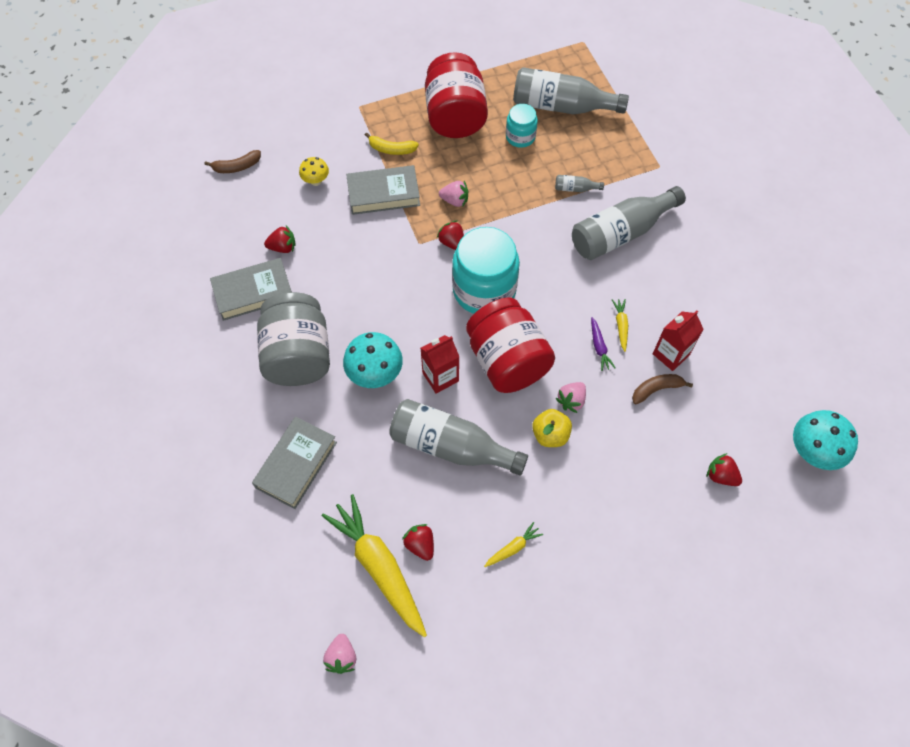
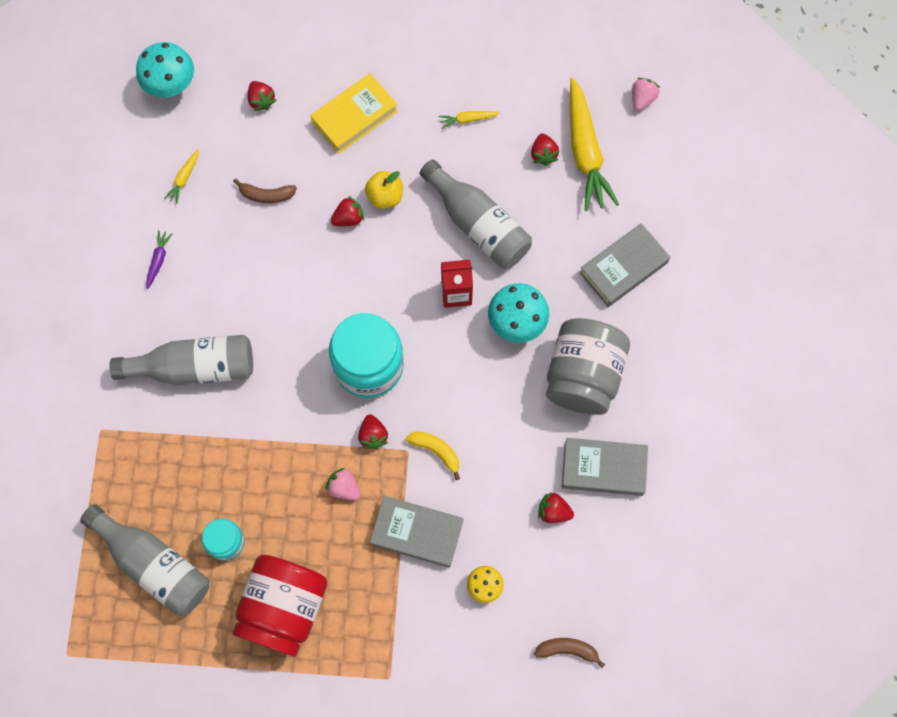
camera: 155 degrees left, 10 degrees up
yellow banana [365,132,419,155] -> yellow banana moved to [406,431,460,480]
red jar [466,297,555,393] -> none
grey bottle [555,175,604,192] -> none
pink strawberry [555,382,586,413] -> red strawberry [331,196,364,226]
purple carrot [591,317,615,371] -> purple carrot moved to [146,230,173,290]
yellow carrot [612,299,628,352] -> yellow carrot moved to [164,149,199,204]
red carton [653,311,704,371] -> none
none -> yellow book [311,73,398,154]

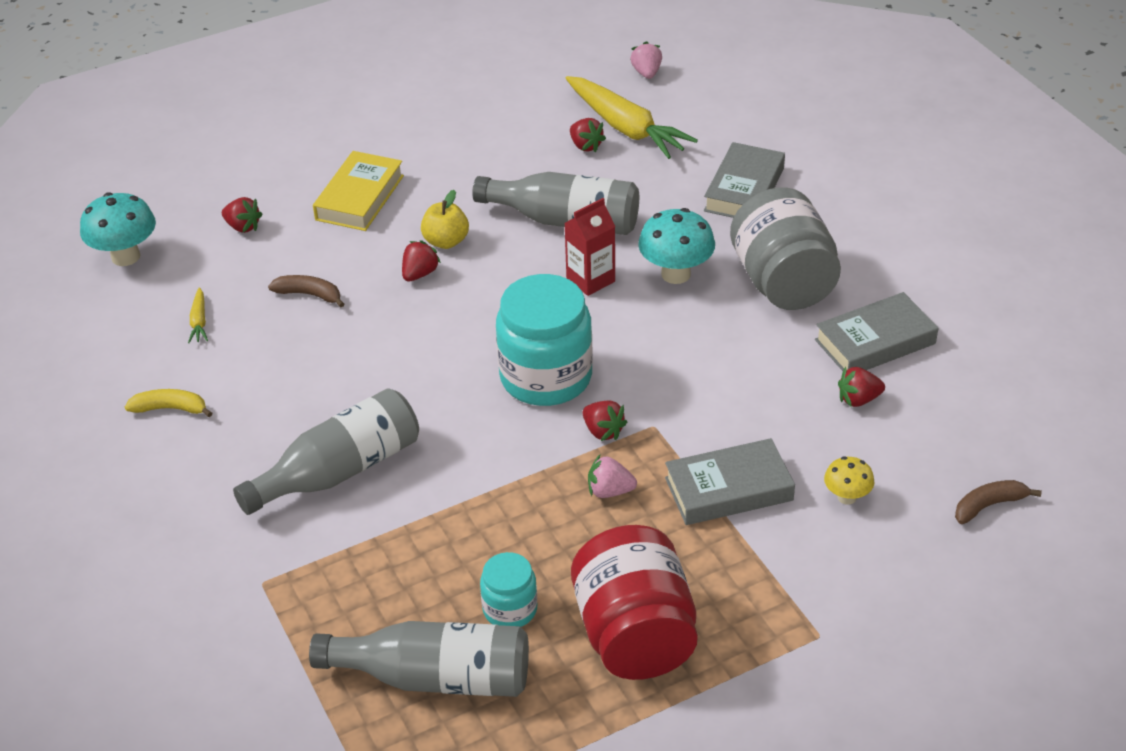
camera: 30 degrees left, 30 degrees down
purple carrot [146,230,173,290] -> none
brown banana [233,179,297,203] -> brown banana turned 135 degrees counterclockwise [268,275,344,307]
yellow banana [406,431,460,480] -> yellow banana moved to [125,389,212,417]
yellow carrot [439,111,500,129] -> none

